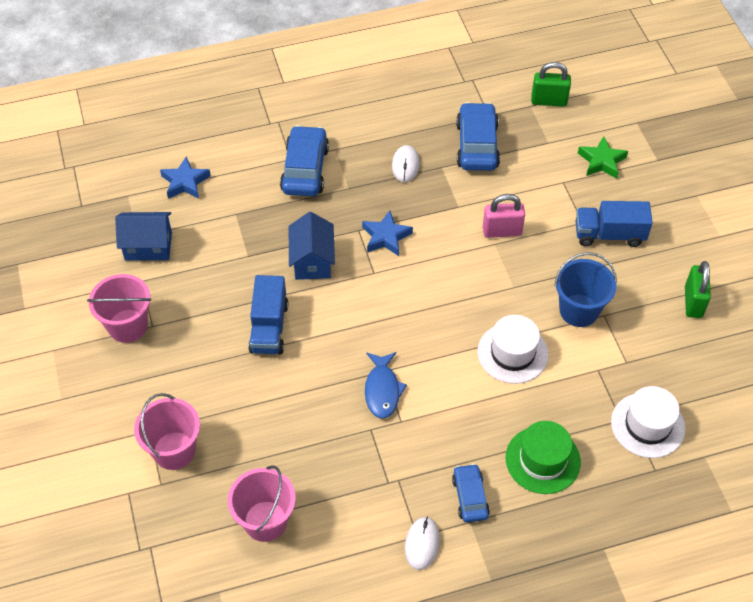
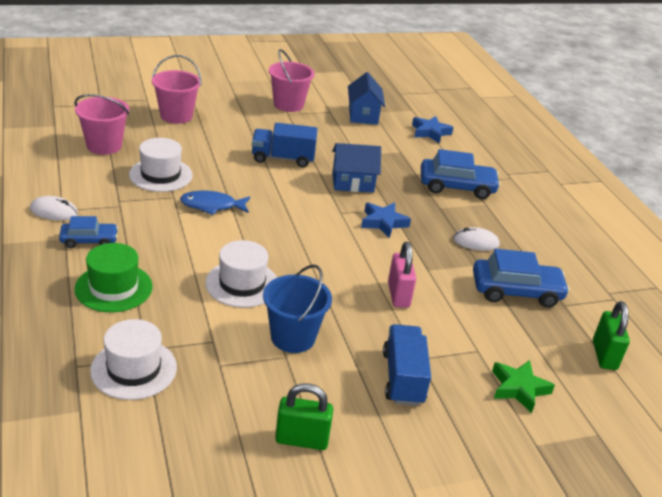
camera: 85 degrees right, 20 degrees down
none -> white hat [129,138,193,192]

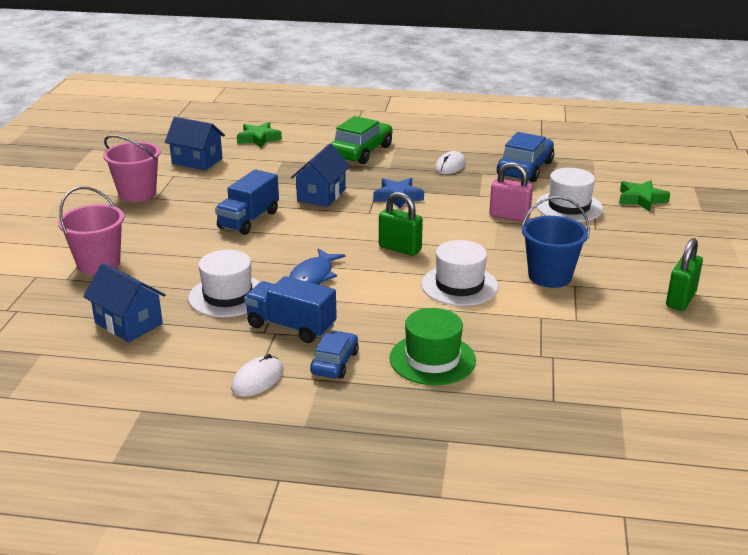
camera: 60 degrees left, 5 degrees down
pink bucket [75,94,129,155] -> blue house [83,263,166,342]
white hat [90,319,177,400] -> white hat moved to [536,168,603,222]
blue truck [383,324,431,406] -> blue truck moved to [244,276,337,343]
blue star [412,116,454,144] -> green star [237,122,282,148]
blue car [421,149,501,199] -> green car [330,116,392,164]
green padlock [593,301,630,370] -> green padlock moved to [379,192,423,256]

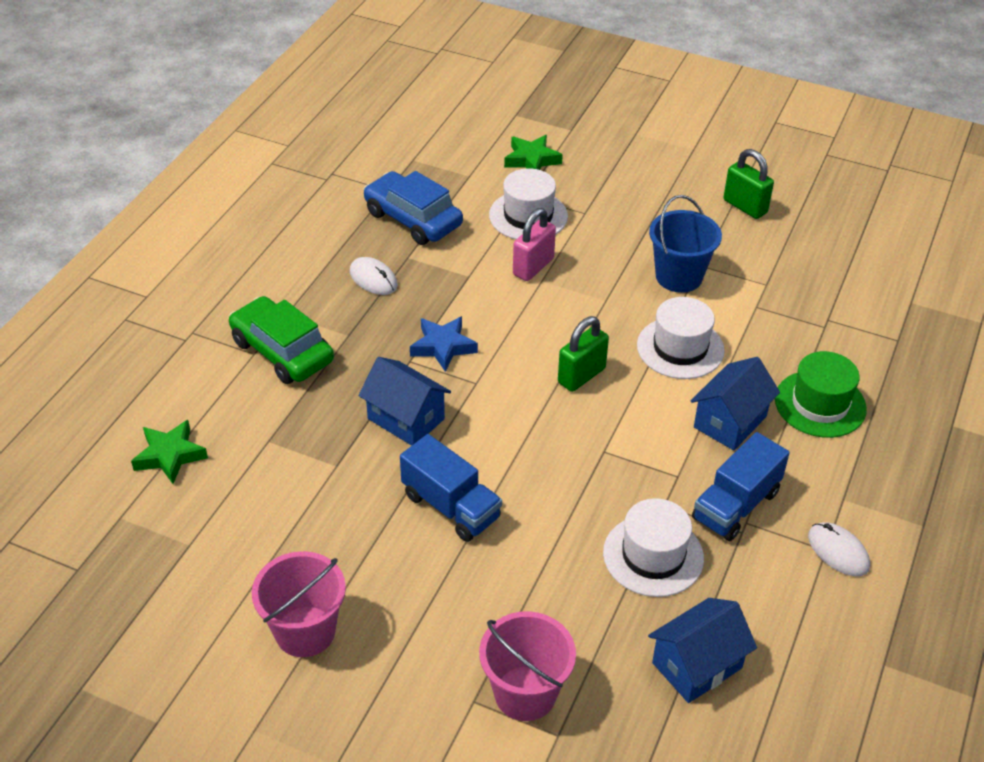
camera: 75 degrees left, 15 degrees up
blue house [165,117,225,170] -> blue house moved to [691,357,780,450]
blue fish [289,248,346,285] -> none
blue car [310,331,359,379] -> none

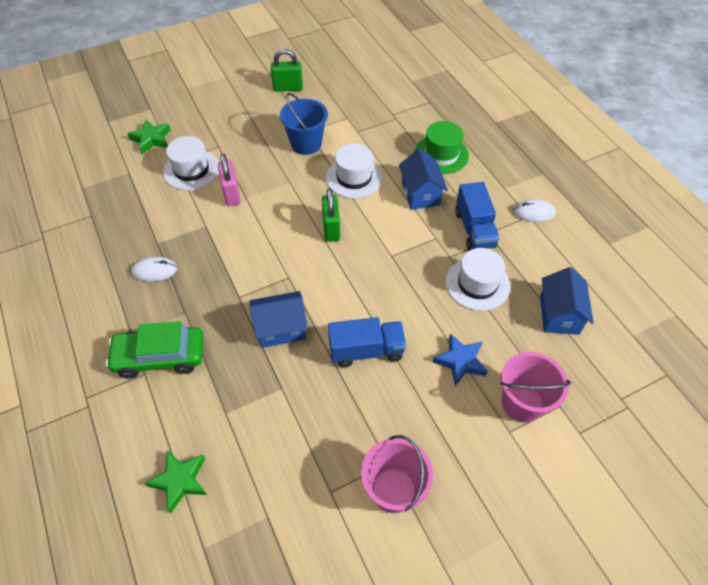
camera: 50 degrees left, 10 degrees up
blue car [363,171,463,245] -> none
blue star [410,316,478,372] -> blue star moved to [433,333,488,386]

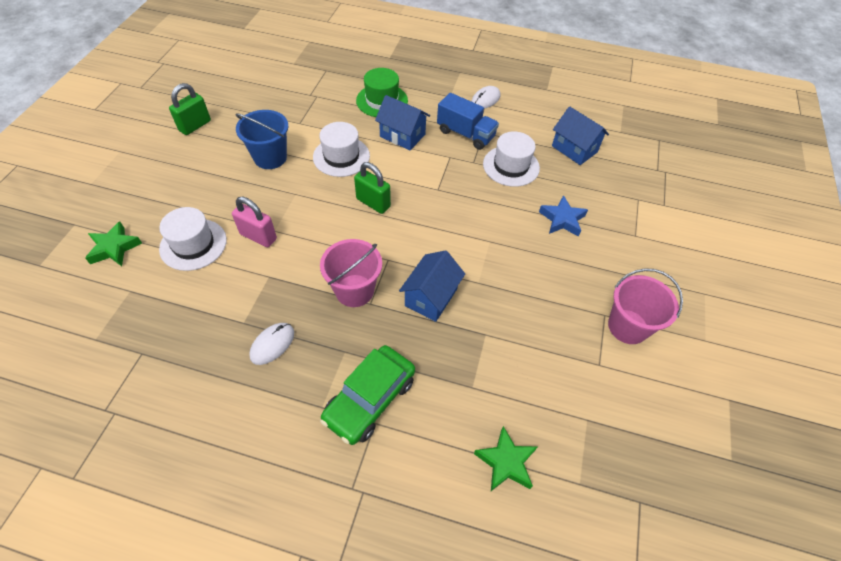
camera: 50 degrees left, 0 degrees up
blue truck [328,317,407,367] -> none
pink bucket [500,352,571,423] -> pink bucket moved to [320,239,382,307]

